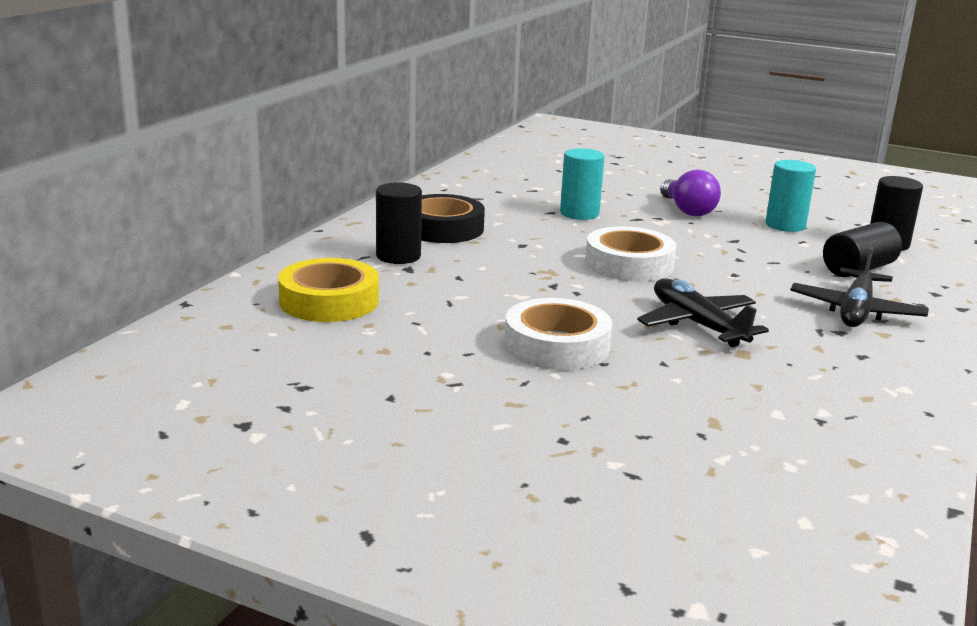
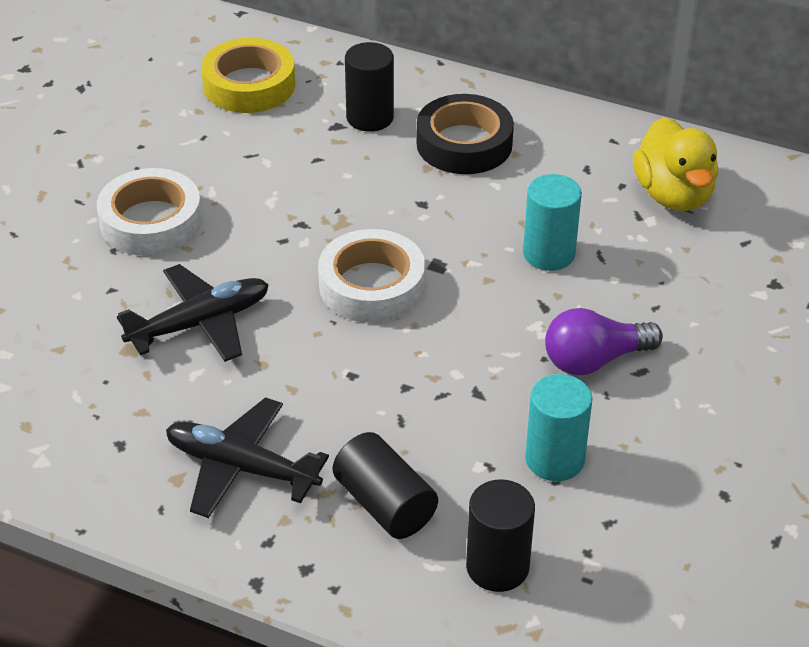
camera: 90 degrees right, 20 degrees up
none -> yellow duck [633,117,718,211]

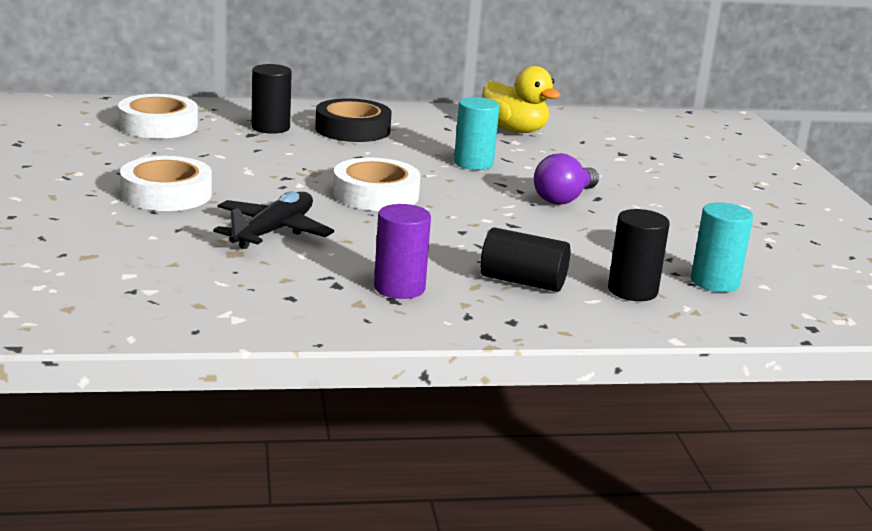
camera: 35 degrees left, 20 degrees down
black plane [166,397,329,518] -> purple cylinder [374,204,431,299]
yellow tape [201,38,295,113] -> white tape [118,94,198,138]
turquoise cylinder [525,374,592,481] -> turquoise cylinder moved to [691,202,753,292]

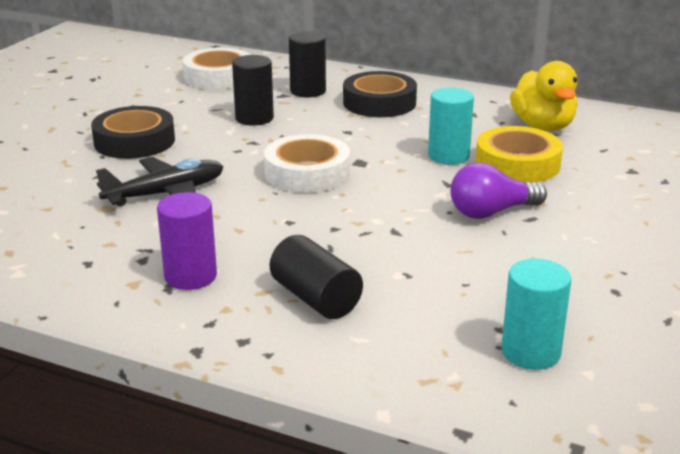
camera: 35 degrees right, 5 degrees up
white tape [120,156,212,211] -> black tape [91,106,175,159]
black cylinder [608,209,670,301] -> black cylinder moved to [232,55,274,126]
none -> yellow tape [476,126,563,183]

